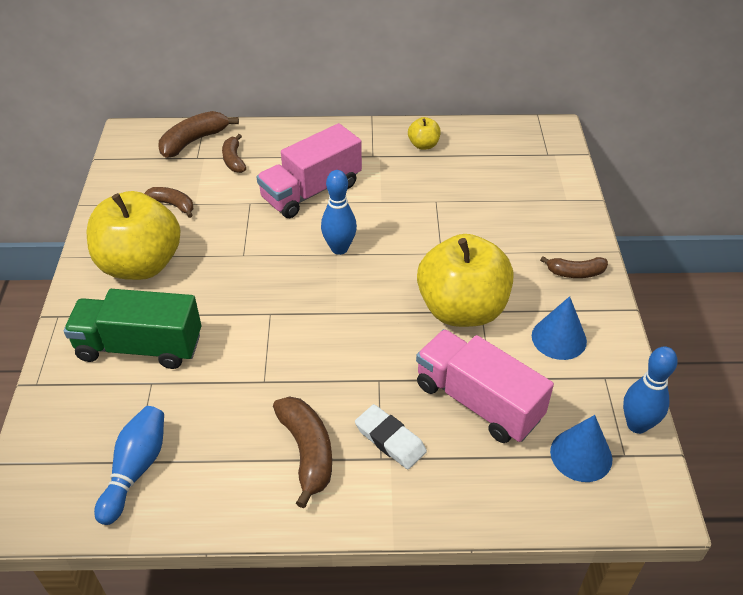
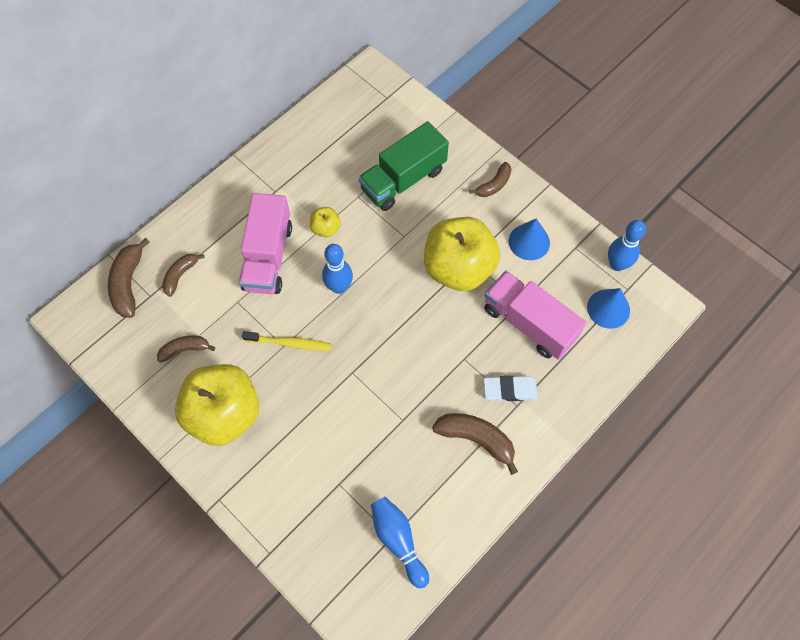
camera: 45 degrees left, 20 degrees up
green truck [64,289,201,369] -> green truck moved to [358,121,449,211]
brown banana [222,134,246,173] -> brown banana turned 90 degrees clockwise [162,254,205,297]
yellow apple [408,117,441,150] -> yellow apple moved to [310,207,341,237]
pink truck [416,329,554,443] -> pink truck turned 45 degrees clockwise [484,271,586,360]
none -> yellow toothbrush [242,331,332,351]

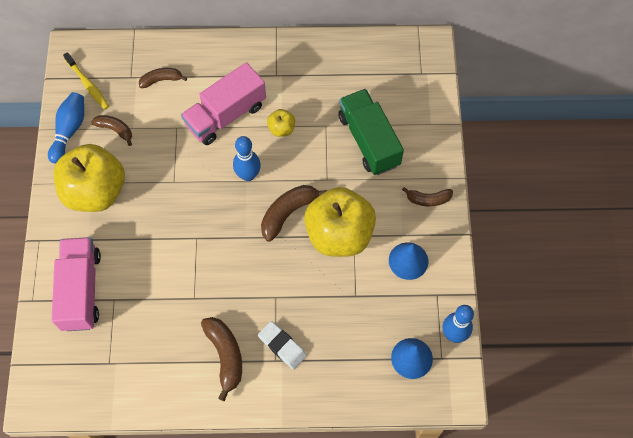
camera: 45 degrees right, 0 degrees up
brown banana [108,238,150,318] -> brown banana moved to [261,185,328,242]
yellow toothbrush [242,331,332,351] -> yellow toothbrush moved to [63,52,109,110]
green truck [358,121,449,211] -> green truck turned 60 degrees clockwise [338,89,404,175]
blue bowling pin [371,497,429,589] -> blue bowling pin moved to [48,92,84,164]
pink truck [484,271,586,360] -> pink truck moved to [52,237,101,331]

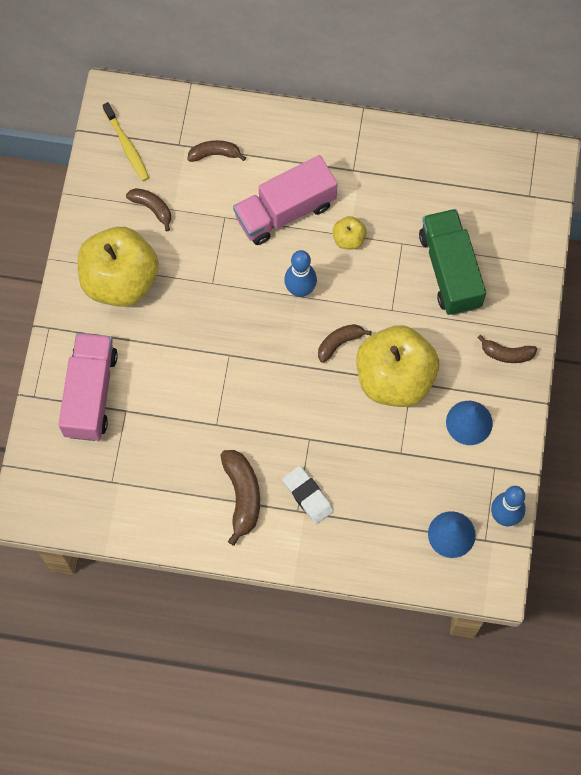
camera: 10 degrees right, 5 degrees up
blue bowling pin [48,92,84,164] -> none
brown banana [261,185,328,242] -> brown banana [318,324,372,363], size x0.64

